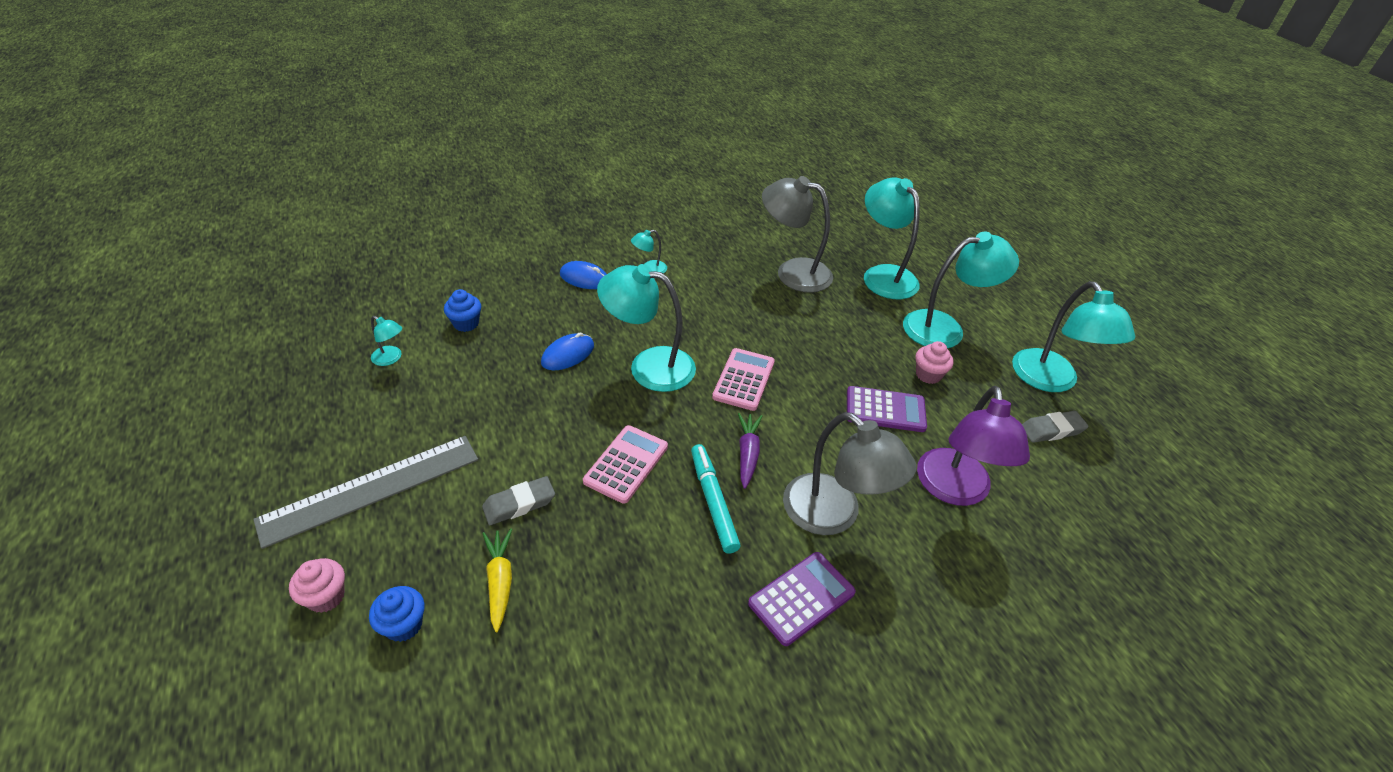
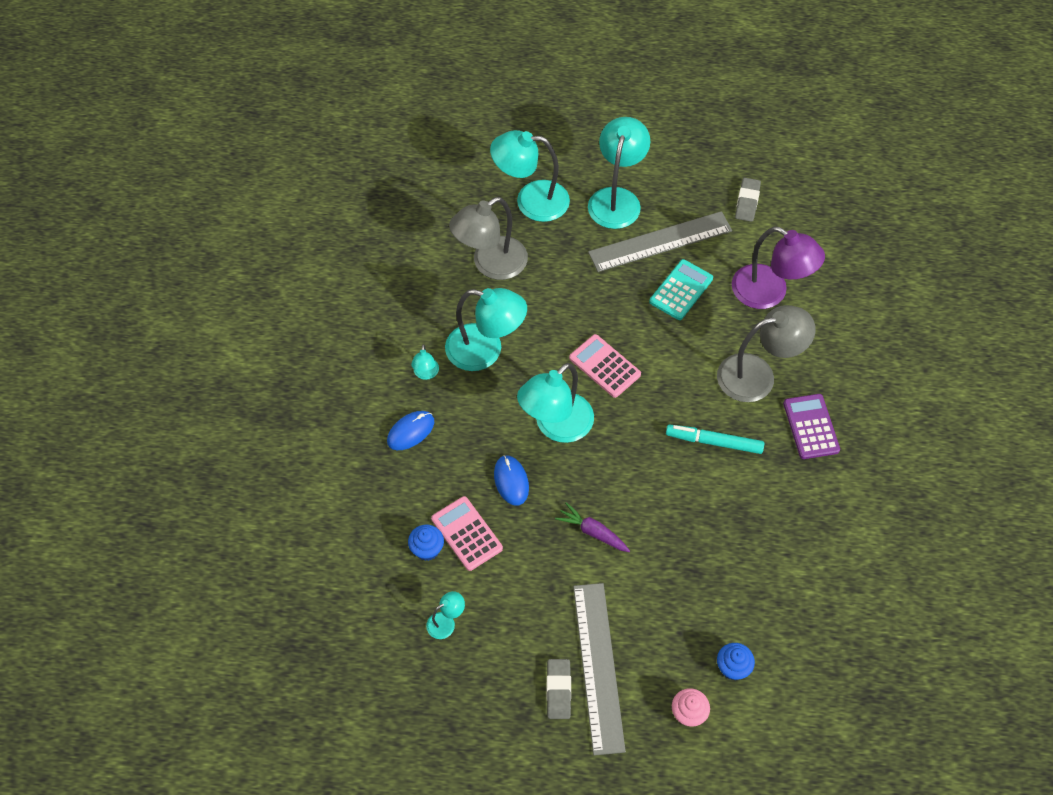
camera: 60 degrees left, 15 degrees up
grey eraser [482,476,555,525] -> grey eraser moved to [547,659,571,719]
yellow carrot [482,529,512,632] -> none
pink calculator [583,425,668,504] -> pink calculator moved to [431,496,503,571]
purple carrot [738,413,762,489] -> purple carrot moved to [555,502,630,552]
purple calculator [847,386,927,432] -> turquoise calculator [649,259,713,320]
pink cupcake [915,341,953,384] -> grey ruler [588,211,732,272]
turquoise lamp [1012,281,1135,392] -> turquoise lamp moved to [445,288,527,371]

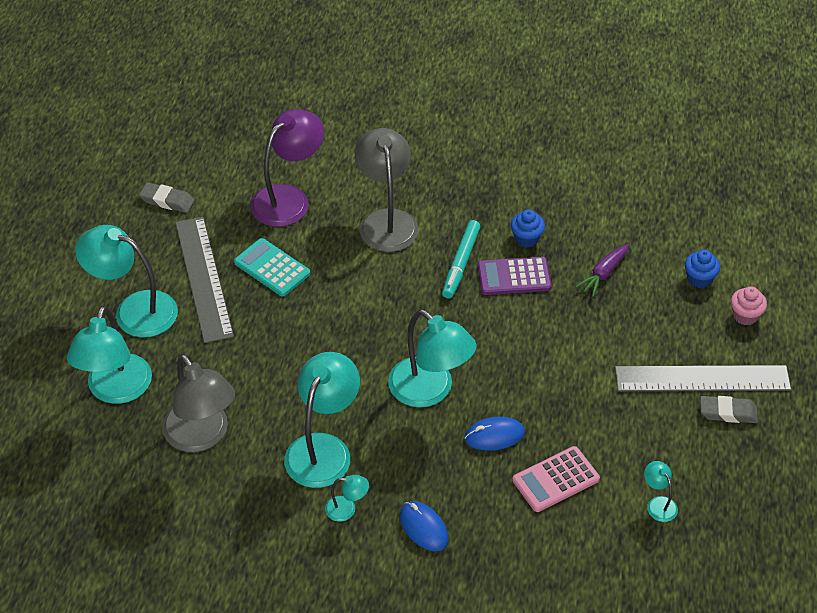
camera: 85 degrees left, 10 degrees down
blue cupcake [408,524,444,561] -> blue cupcake moved to [511,209,545,247]
purple carrot [555,502,630,552] -> purple carrot moved to [575,244,629,297]
pink calculator [569,334,641,398] -> none
purple calculator [783,394,840,459] -> purple calculator moved to [478,257,552,295]

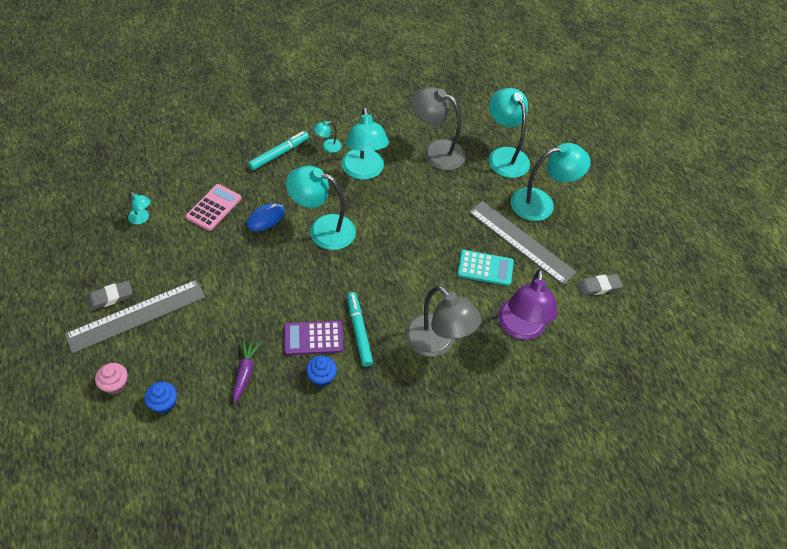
camera: 145 degrees right, 5 degrees up
blue mouse [400,501,448,551] -> turquoise marker [248,131,309,170]
purple calculator [478,257,552,295] -> purple calculator turned 150 degrees counterclockwise [284,321,343,355]

